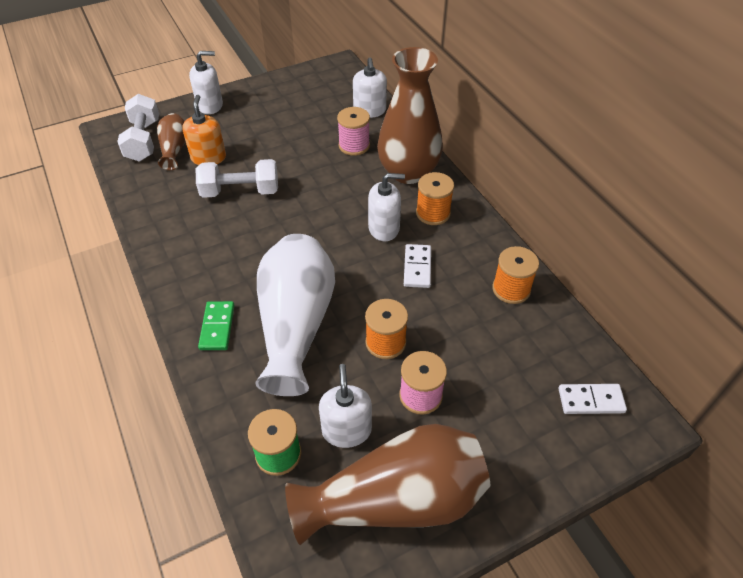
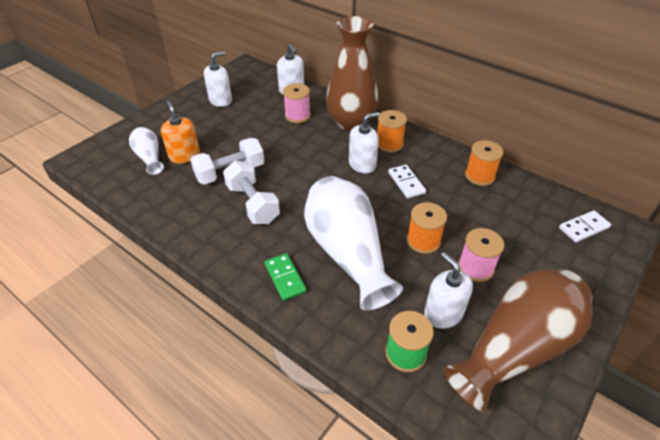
camera: 25 degrees left, 5 degrees down
white dumbbell [117,94,159,161] -> white dumbbell moved to [223,161,280,224]
brown vase [157,113,186,170] -> white vase [129,127,164,175]
white soap dispenser [189,51,223,114] -> white soap dispenser moved to [204,51,232,107]

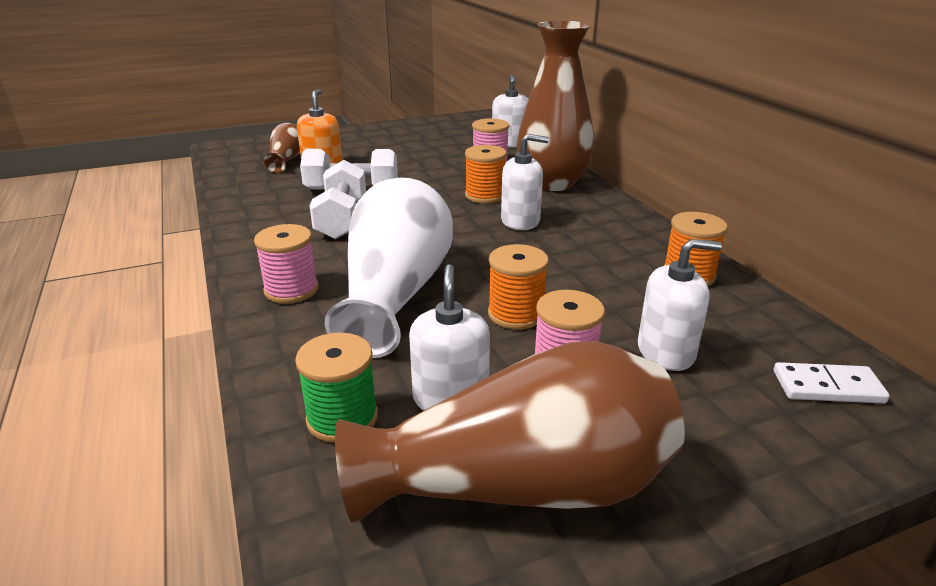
camera: 30 degrees right, 15 degrees down
white vase [129,127,164,175] -> brown vase [264,123,300,173]
white soap dispenser [204,51,232,107] -> white soap dispenser moved to [638,239,722,371]
green domino [265,253,306,301] -> pink spool [254,224,319,304]
orange spool [377,110,407,152] -> orange spool moved to [465,145,507,203]
white domino [388,165,426,198] -> none

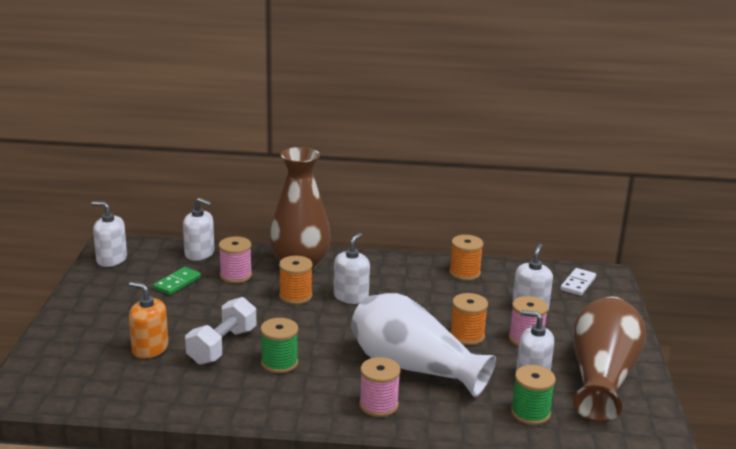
camera: 65 degrees left, 5 degrees down
brown vase [264,123,300,173] -> none
white dumbbell [309,160,366,239] -> green spool [260,318,298,373]
none -> white soap dispenser [92,201,127,267]
none -> green domino [153,267,201,295]

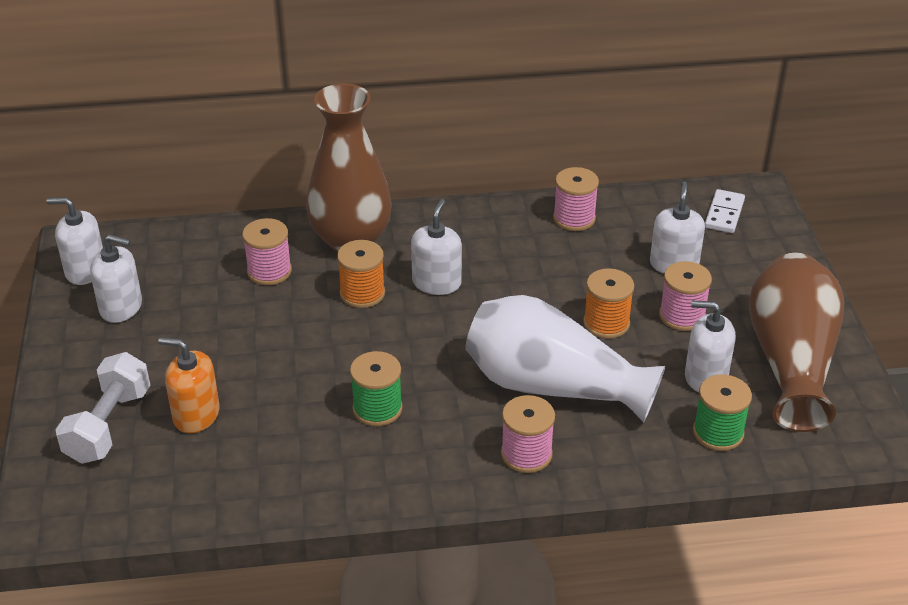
camera: 10 degrees left, 15 degrees up
green domino [153,267,201,295] -> none
white soap dispenser [183,198,214,261] -> white soap dispenser moved to [90,234,142,323]
white dumbbell [185,297,256,365] -> white dumbbell moved to [55,352,150,464]
orange spool [449,235,483,281] -> pink spool [553,167,599,231]

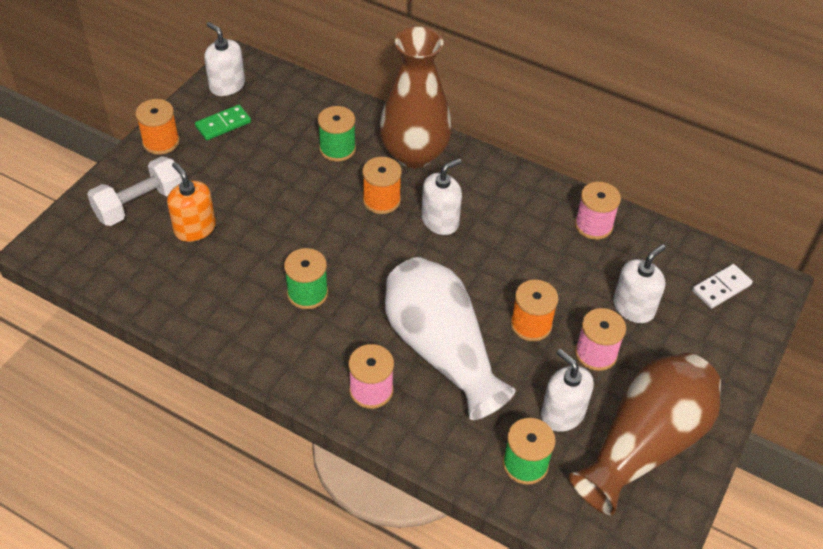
camera: 35 degrees right, 10 degrees up
white soap dispenser [90,234,142,323] -> green domino [195,105,251,140]
pink spool [242,218,292,285] -> green spool [318,106,356,162]
none -> orange spool [135,99,180,155]

